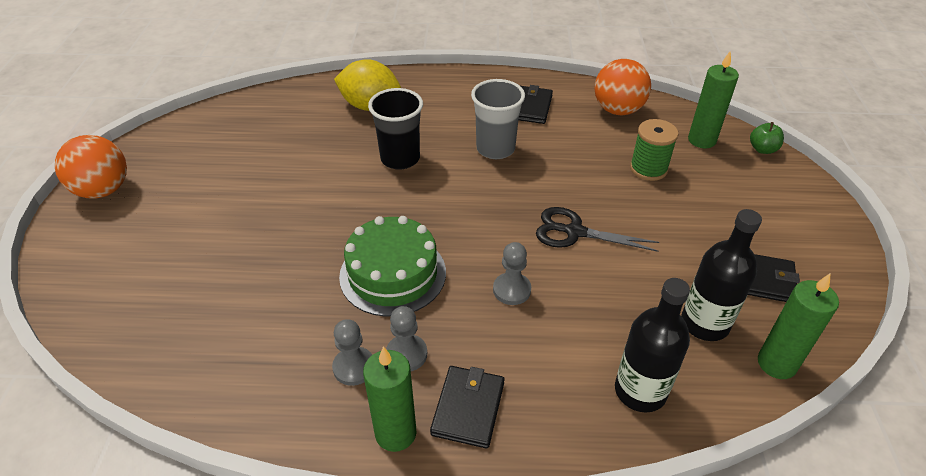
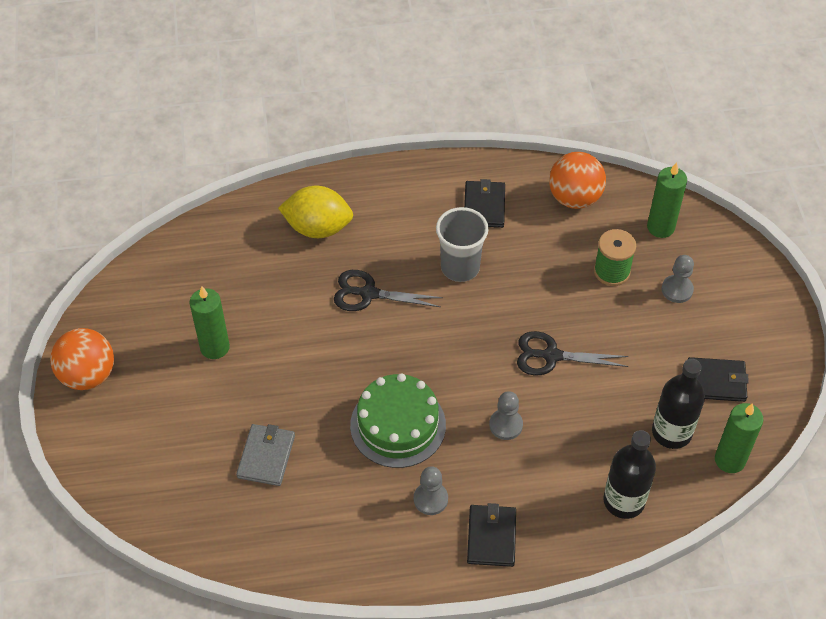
camera: 10 degrees left, 10 degrees up
grey pawn [332,319,372,386] -> grey pawn moved to [662,255,694,303]
green candle [363,346,416,452] -> green candle moved to [189,286,230,359]
black cup [368,88,423,170] -> black scissors [334,270,443,311]
green apple [750,122,784,154] -> none
none -> grey wallet [236,424,295,486]

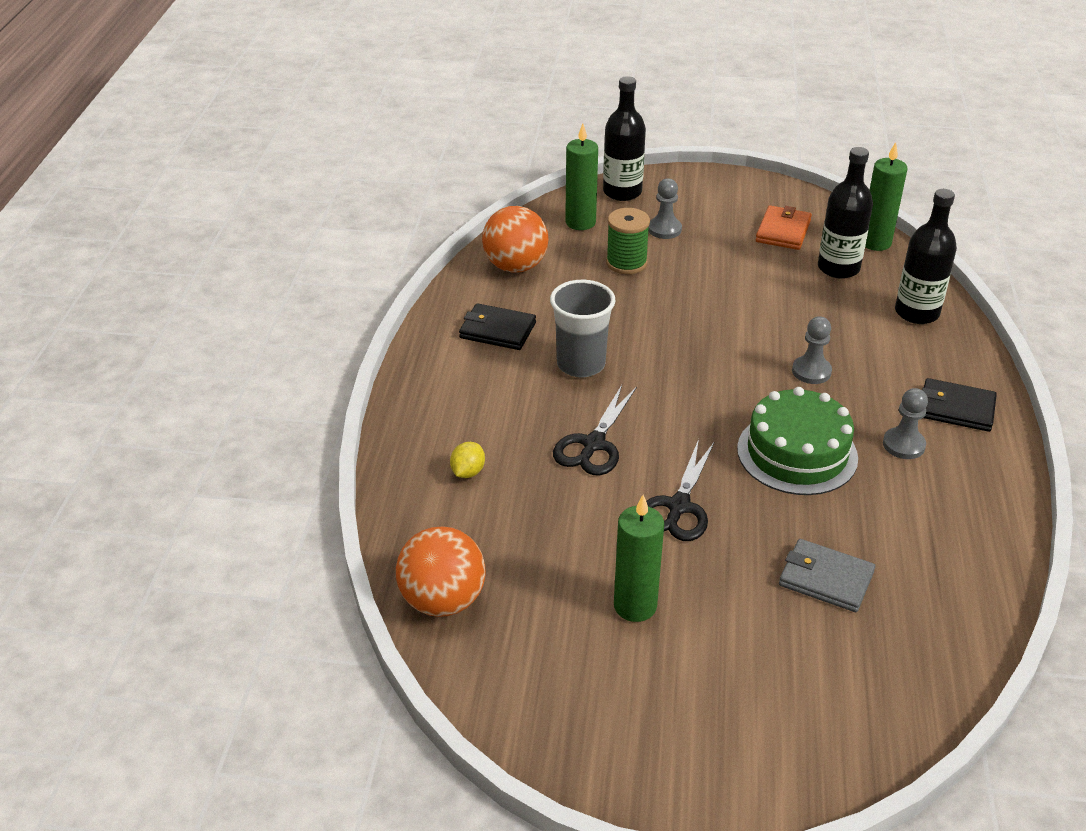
camera: 75 degrees left, 15 degrees down
orange ball [50,328,114,390] -> orange ball moved to [396,526,486,617]
yellow lemon [278,186,353,238] -> yellow lemon [450,442,485,478], size x0.47
black scissors [517,331,628,375] -> black scissors moved to [646,439,715,541]
black wallet [688,357,749,402] -> orange wallet [756,205,812,250]
none -> black bottle [603,76,646,201]

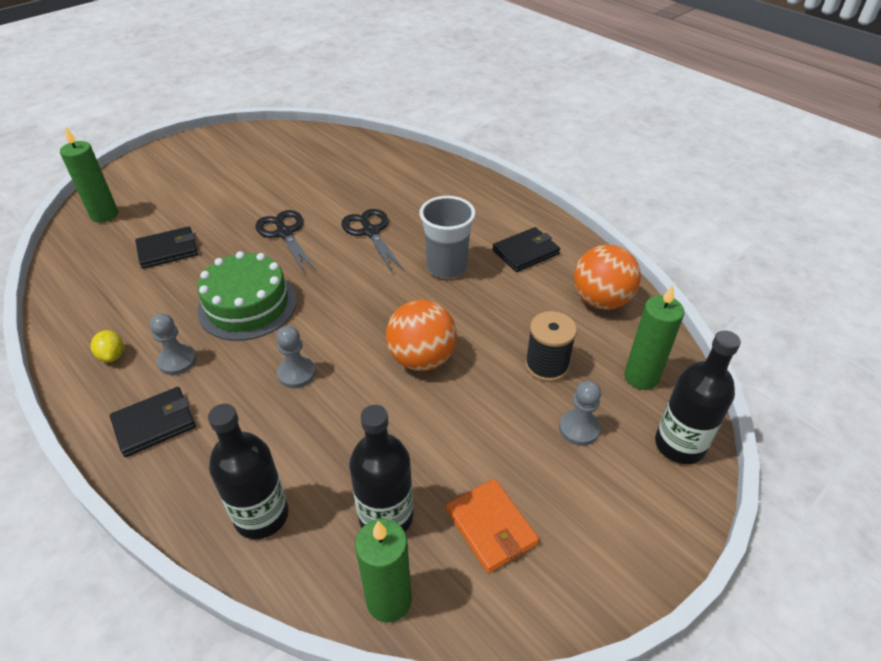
camera: 130 degrees right, 5 degrees up
orange ball [396,526,486,617] -> orange ball moved to [386,300,457,371]
yellow lemon [450,442,485,478] -> yellow lemon moved to [91,330,124,362]
green spool [606,208,650,274] -> black spool [525,311,577,382]
green candle [614,495,664,622] -> green candle moved to [60,127,118,223]
grey wallet [779,539,875,612] -> black wallet [135,226,198,269]

